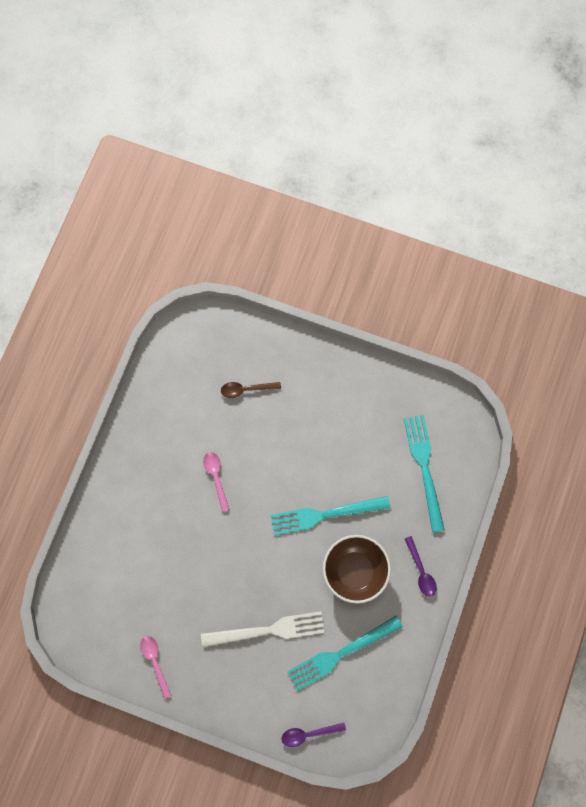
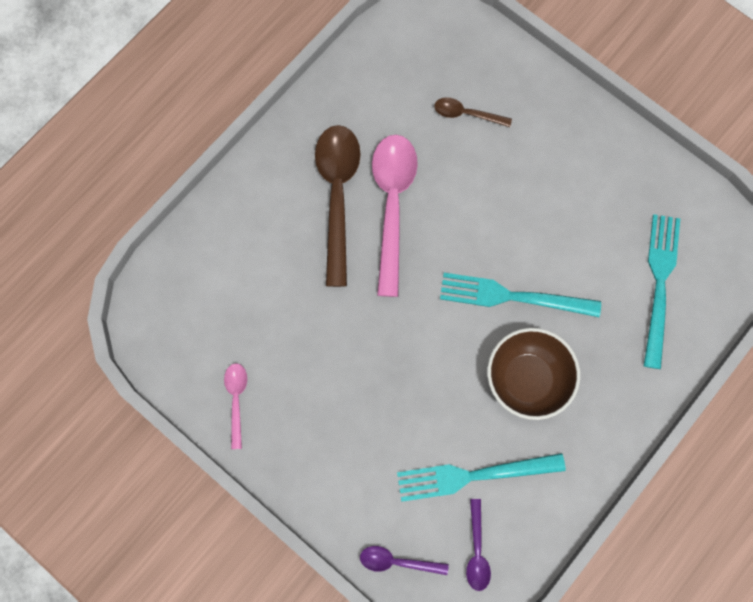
camera: 20 degrees right, 0 degrees up
white fork [201,611,325,647] -> none
pink spoon [203,452,230,512] -> pink spoon [372,135,418,297], size x2.06
purple spoon [405,536,437,597] -> purple spoon moved to [466,499,491,591]
none -> brown spoon [315,125,361,287]

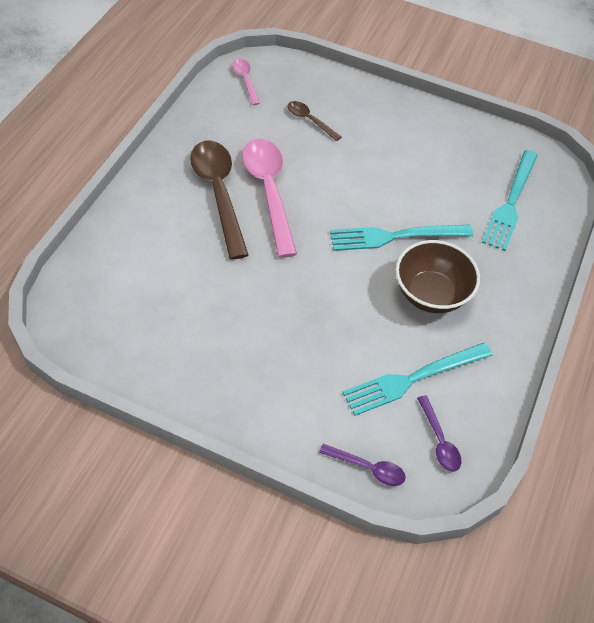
camera: 20 degrees left, 20 degrees down
pink spoon [224,363,247,449] -> pink spoon moved to [232,59,260,105]
purple spoon [360,546,449,575] -> purple spoon turned 150 degrees counterclockwise [319,444,406,486]
brown spoon [434,97,512,127] -> brown spoon turned 45 degrees clockwise [287,101,341,141]
turquoise fork [644,214,680,369] -> turquoise fork turned 150 degrees counterclockwise [482,150,538,251]

